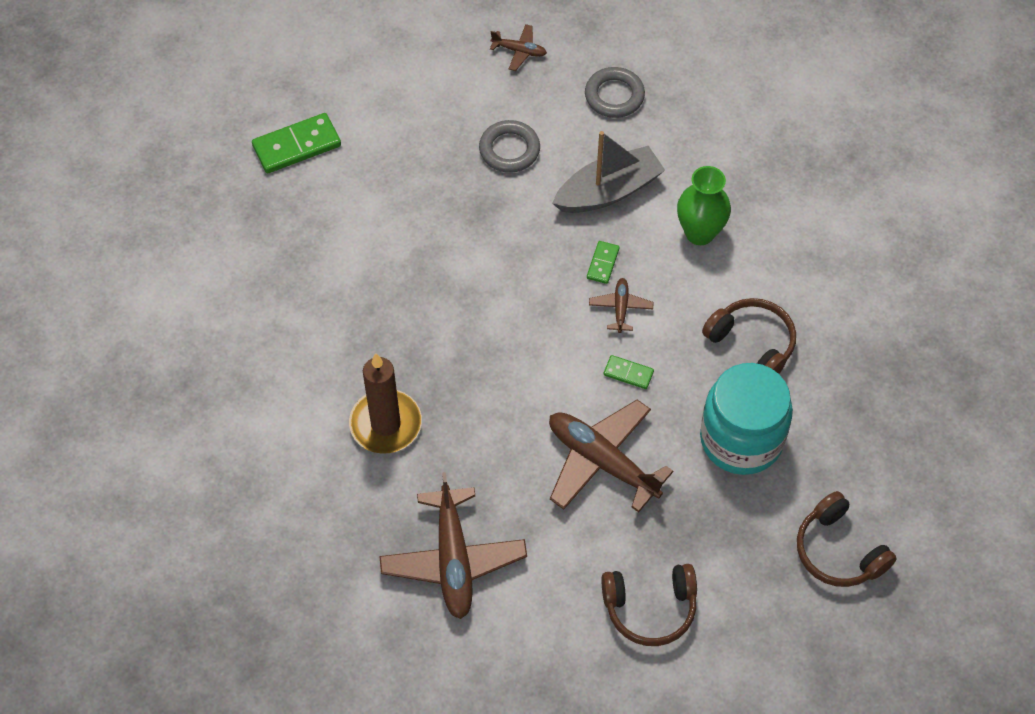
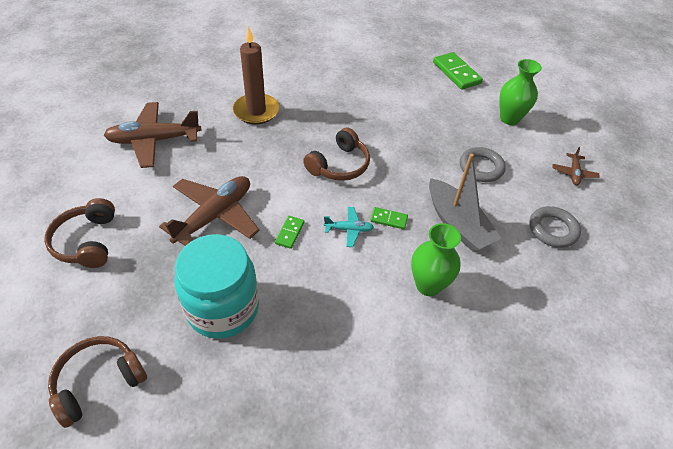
camera: 85 degrees right, 10 degrees down
brown plane [589,278,654,333] -> turquoise plane [324,207,374,247]
brown headphones [702,298,796,374] -> brown headphones moved to [303,127,370,181]
none -> green vase [500,59,542,125]

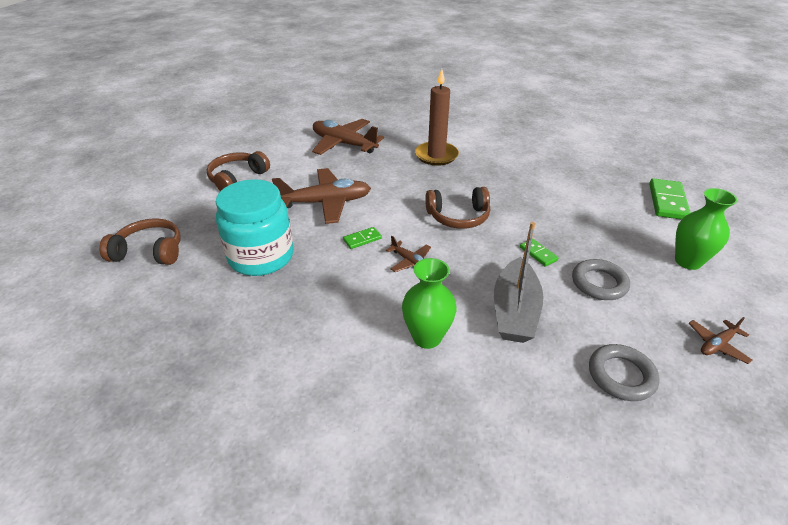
camera: 45 degrees right, 10 degrees down
turquoise plane [324,207,374,247] -> brown plane [386,236,431,272]
green domino [370,207,408,229] -> green domino moved to [520,239,558,266]

